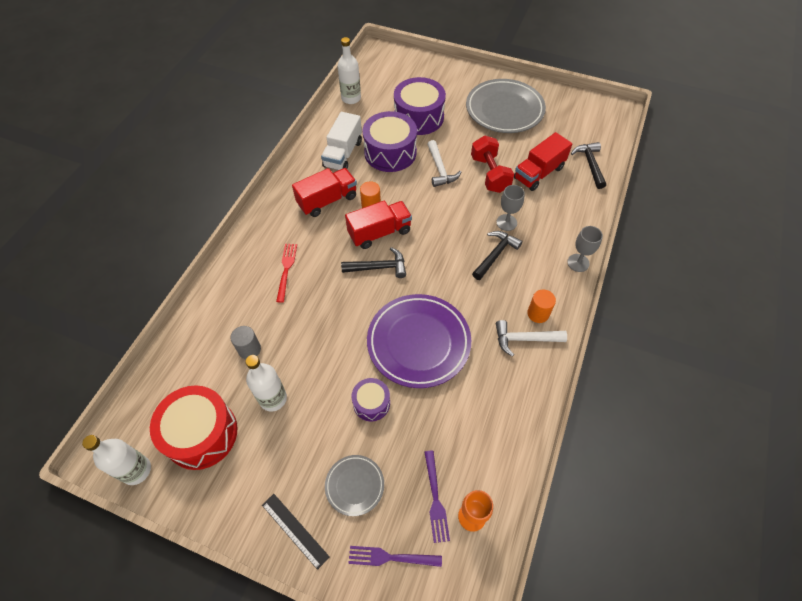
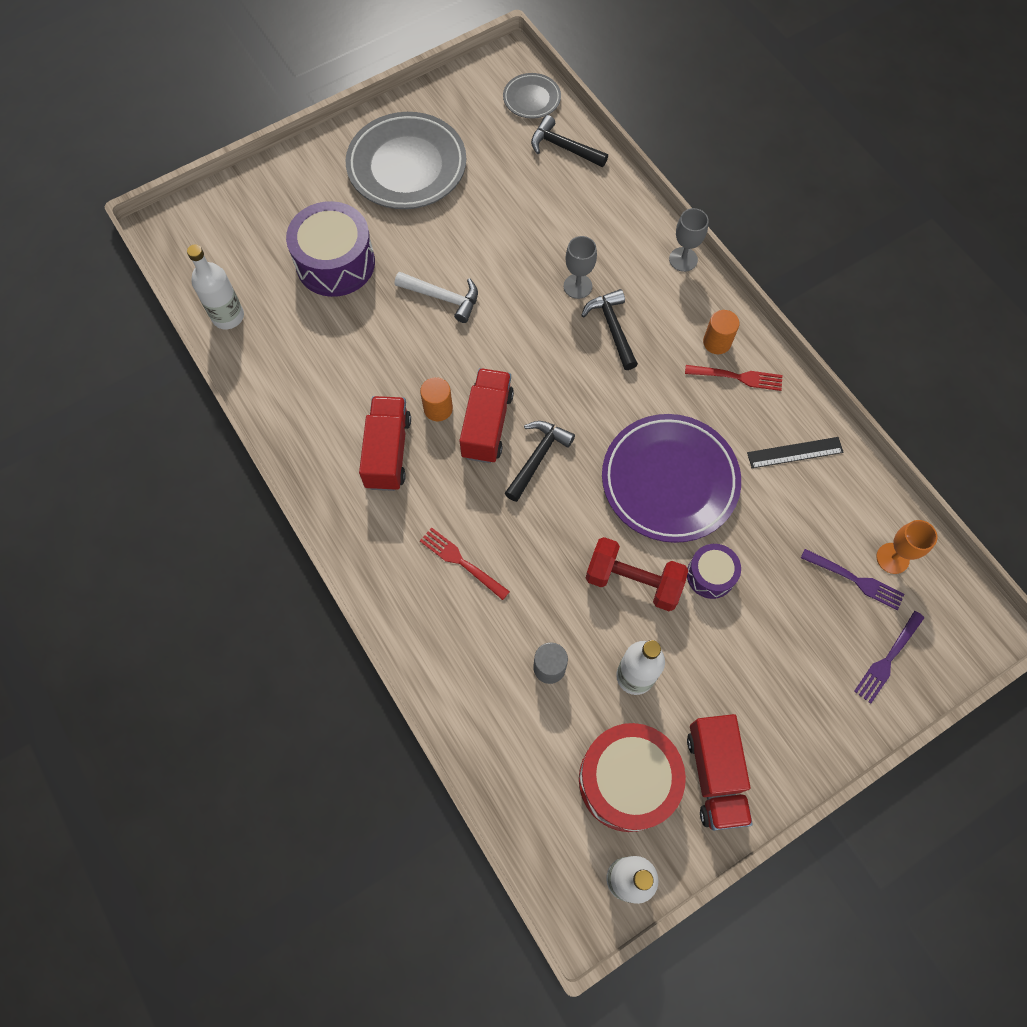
camera: 55 degrees left, 10 degrees up
black ruler [262,494,330,570] -> black ruler moved to [747,437,844,468]
white truck [321,112,362,170] -> none
grey plate [325,455,384,516] -> grey plate moved to [503,73,561,119]
purple drum [363,111,417,172] -> none
red dumbbell [471,136,514,193] -> red dumbbell moved to [586,537,688,611]
white hammer [496,320,567,357] -> red fork [685,365,782,391]
red truck [514,132,572,191] -> red truck moved to [687,714,753,831]

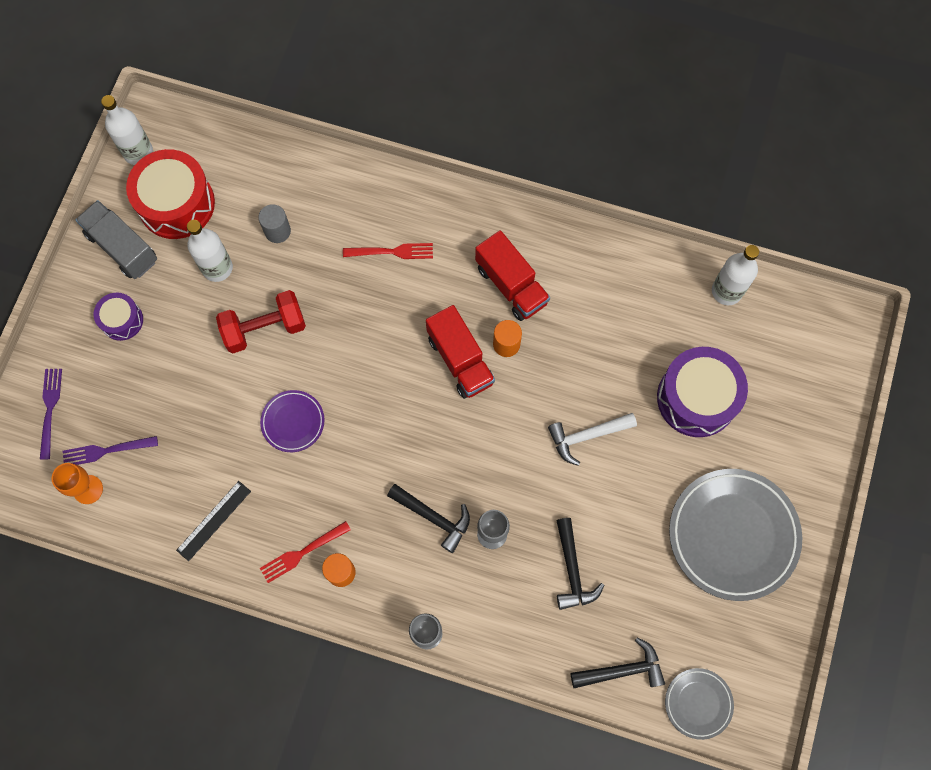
camera: 140 degrees right, 5 degrees up
black hammer [505,421,575,502] -> black hammer moved to [556,518,605,610]
purple plate [602,414,741,543] -> purple plate [260,390,325,452], size x0.50
purple drum [687,544,741,599] -> purple drum moved to [94,293,143,341]
red truck [687,714,753,831] -> grey truck [76,200,157,279]

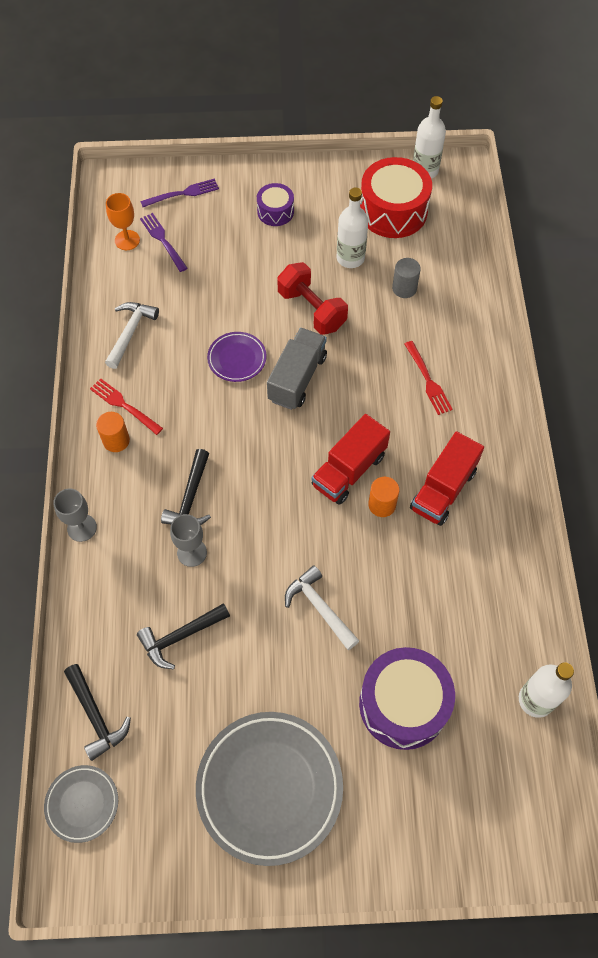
camera: 70 degrees right, 10 degrees down
grey truck [76,200,157,279] -> grey truck moved to [267,328,327,410]
black ruler [176,481,251,561] -> white hammer [105,302,159,369]

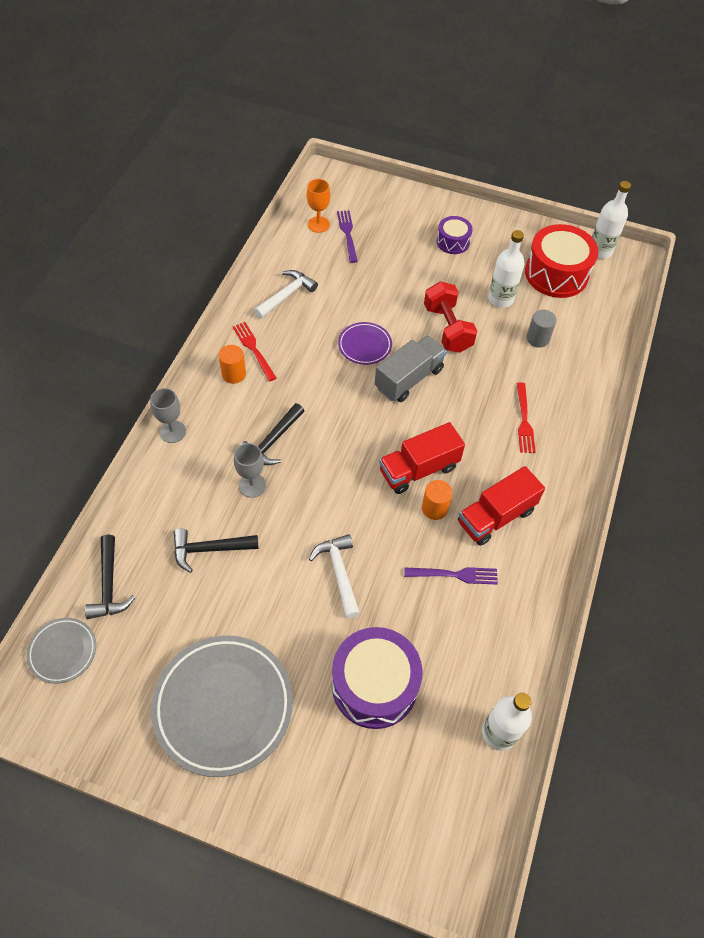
camera: 20 degrees right, 5 degrees down
purple fork [140,178,219,207] -> purple fork moved to [405,567,498,585]

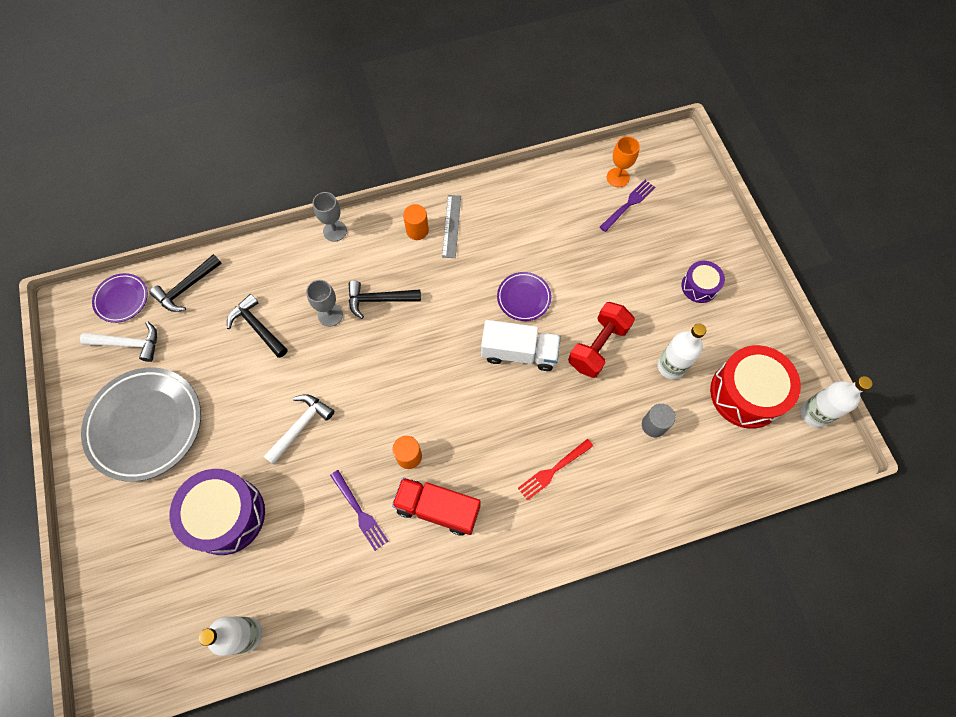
camera: 55 degrees right, 10 degrees up
grey plate [27,618,96,684] -> purple plate [92,273,148,323]
red fork [233,322,276,382] -> grey ruler [442,195,461,258]
white hammer [254,270,318,319] -> white hammer moved to [80,321,157,362]
grey truck [375,336,447,402] -> white truck [481,320,561,371]
red truck [379,422,465,494] -> none

